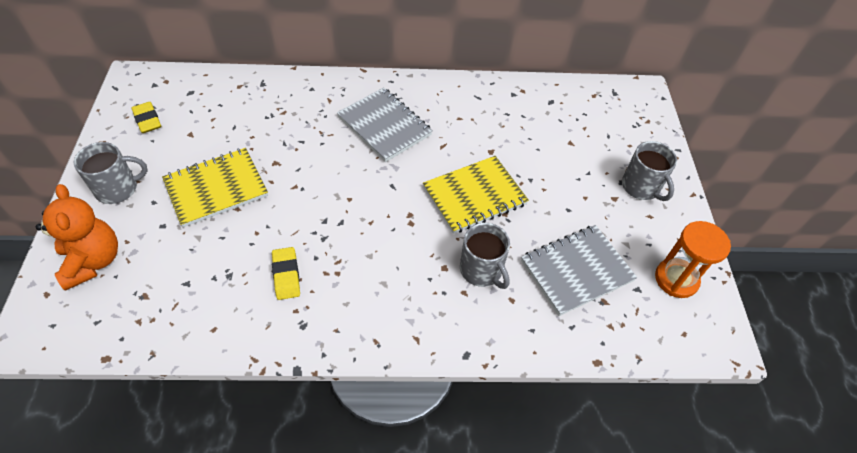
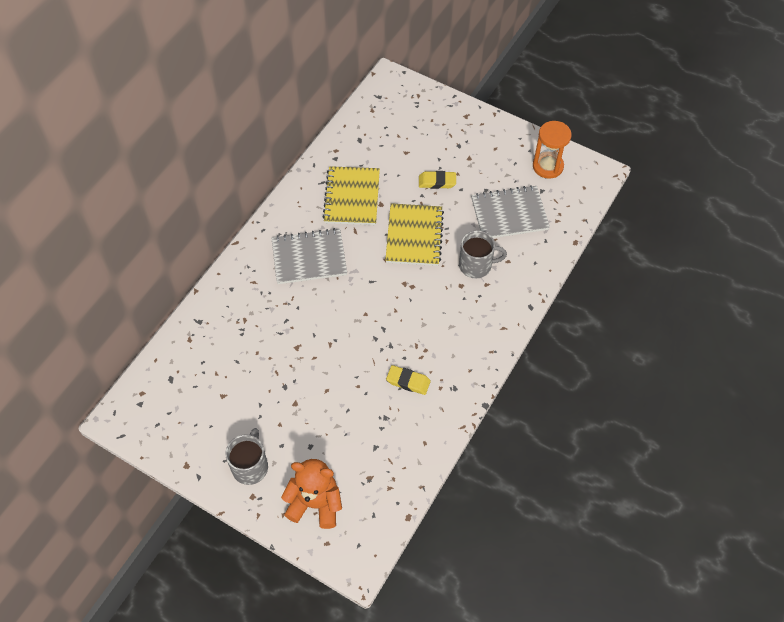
camera: 55 degrees left, 5 degrees up
yellow eraser [131,102,161,133] -> yellow eraser moved to [419,171,456,189]
yellow notebook [162,148,268,227] -> yellow notebook moved to [322,166,380,225]
grey notebook [521,225,637,316] -> grey notebook turned 75 degrees clockwise [471,185,550,238]
grey mug [622,141,677,201] -> none

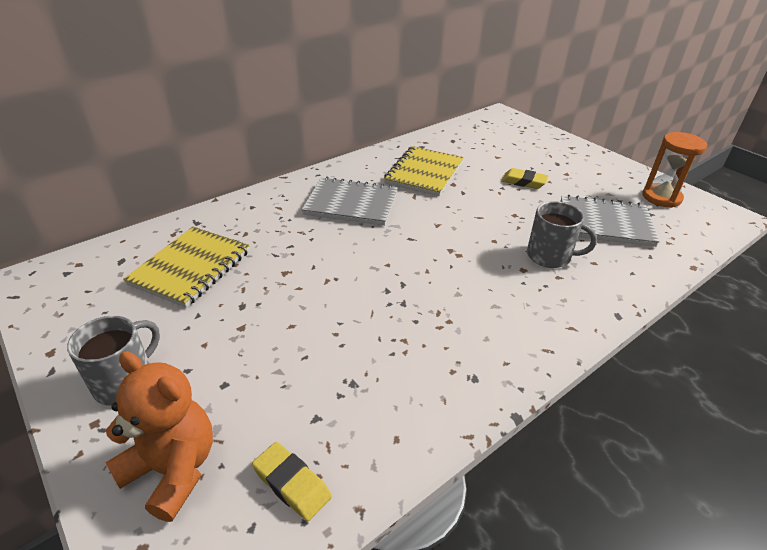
camera: 20 degrees right, 20 degrees down
yellow notebook [385,203,444,266] -> yellow notebook moved to [123,227,250,308]
yellow eraser [386,365,431,395] -> yellow eraser moved to [252,442,332,521]

